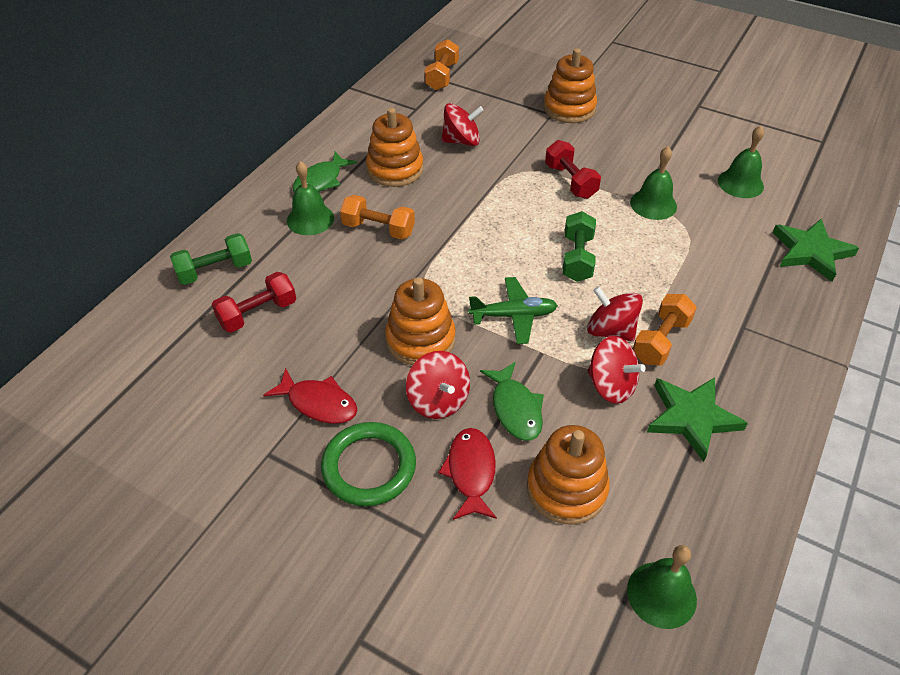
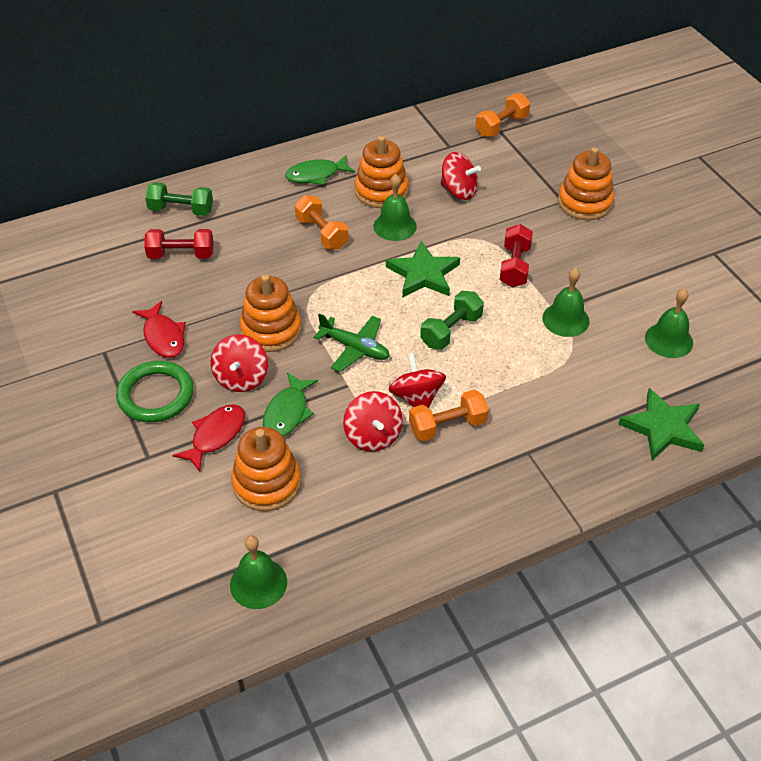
camera: 35 degrees right, 0 degrees up
green bell [287,161,334,235] -> green bell moved to [373,174,417,241]
green star [647,377,748,462] -> green star moved to [386,241,460,298]

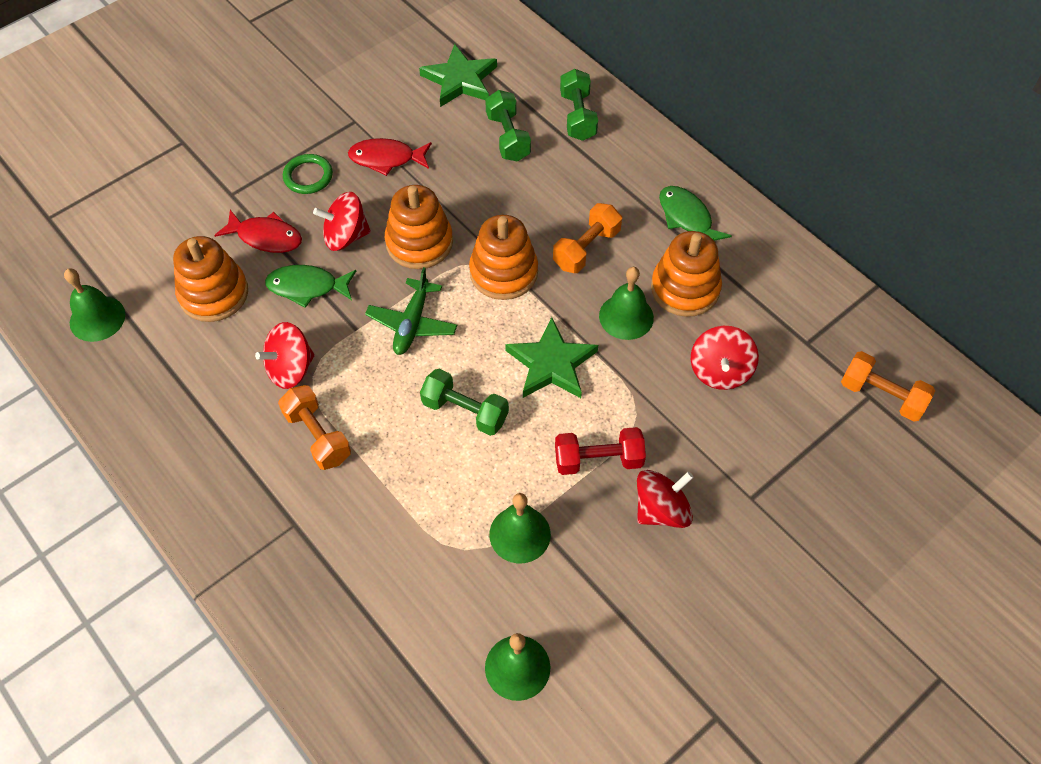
camera: 75 degrees right, 10 degrees up
green ring [116,361,194,423] -> green ring [283,154,333,194], size x0.65
red fish [132,301,186,358] -> red fish turned 45 degrees clockwise [348,138,432,176]
red dumbbell [144,229,213,259] -> green dumbbell [485,90,531,162]
red spinning top [389,353,446,408] -> red spinning top moved to [637,470,694,528]
orange stacking toy [558,147,614,220] -> orange stacking toy moved to [469,215,538,300]
green star [618,388,705,460] -> green star moved to [419,44,497,107]

